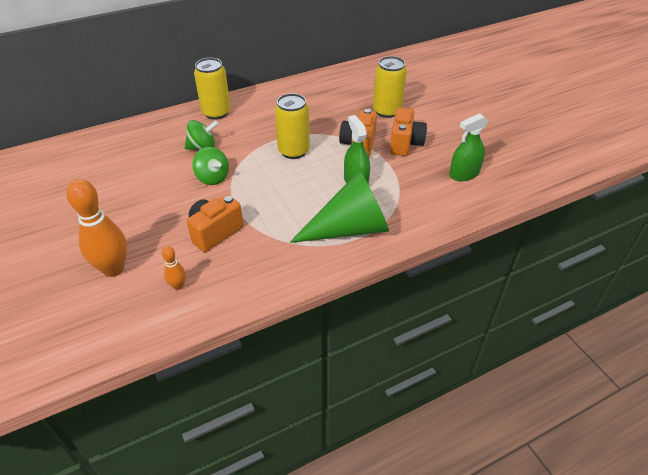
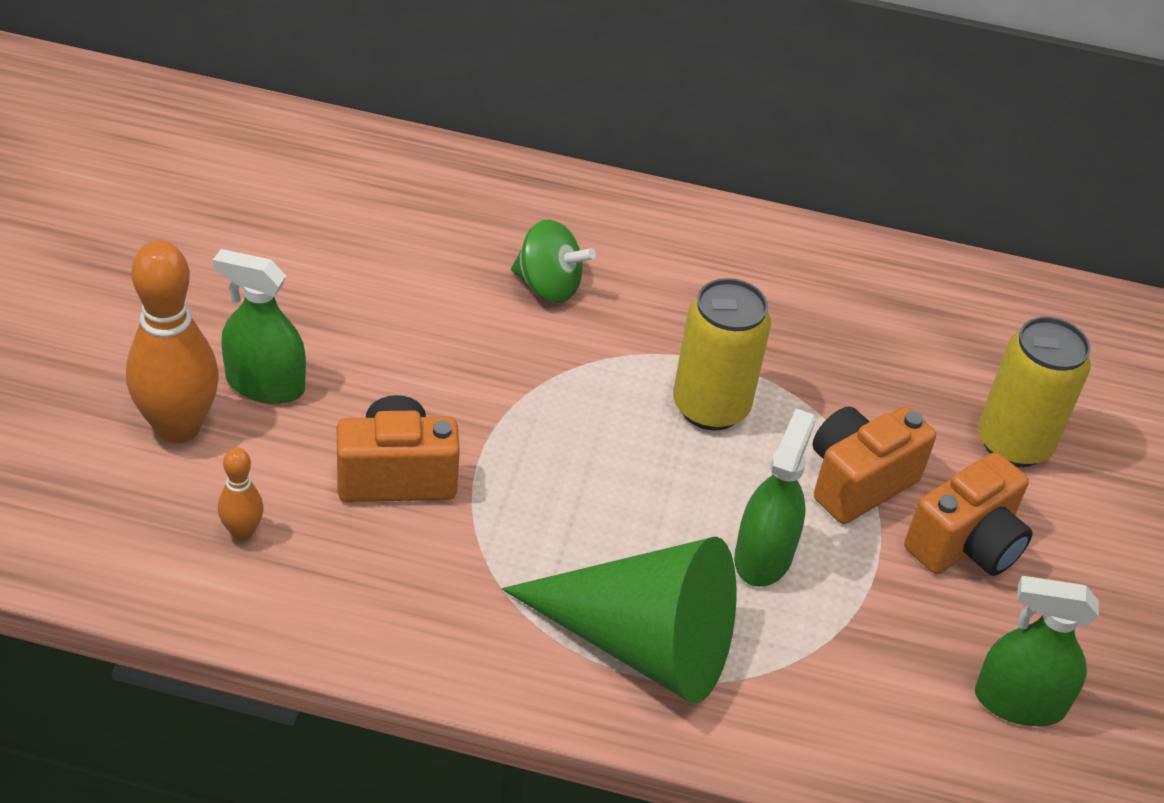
camera: 35 degrees right, 0 degrees up
green spinning top [192,147,229,185] -> none
yellow can [194,58,231,120] -> none
none -> green spray bottle [213,249,306,404]

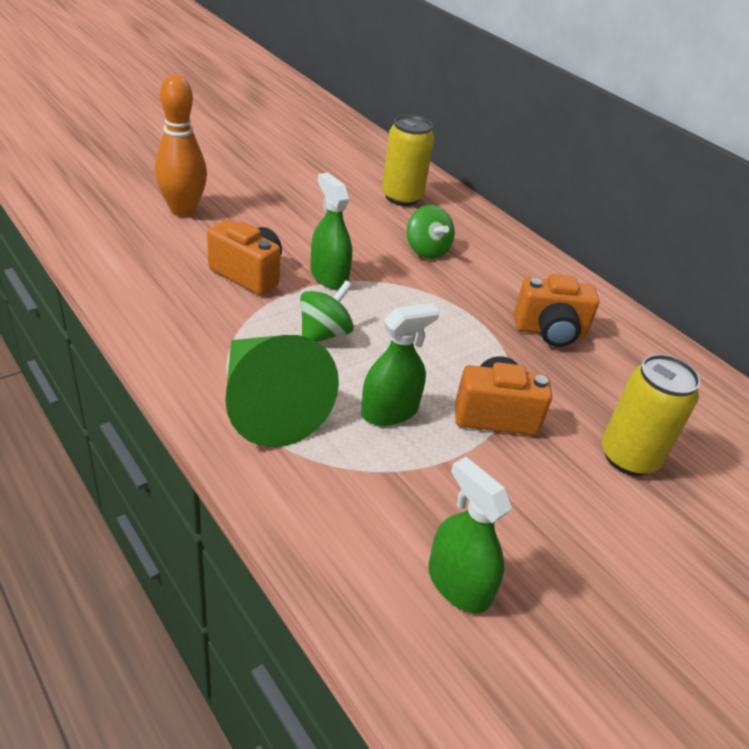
camera: 40 degrees right, 5 degrees down
green spray bottle [213,249,306,404] -> green spray bottle moved to [310,173,352,290]
orange bowling pin [218,447,264,541] -> none
yellow can [673,278,771,431] -> yellow can moved to [382,115,434,206]
orange camera [904,452,1032,576] -> orange camera moved to [514,274,600,347]
none -> green spinning top [300,280,354,342]

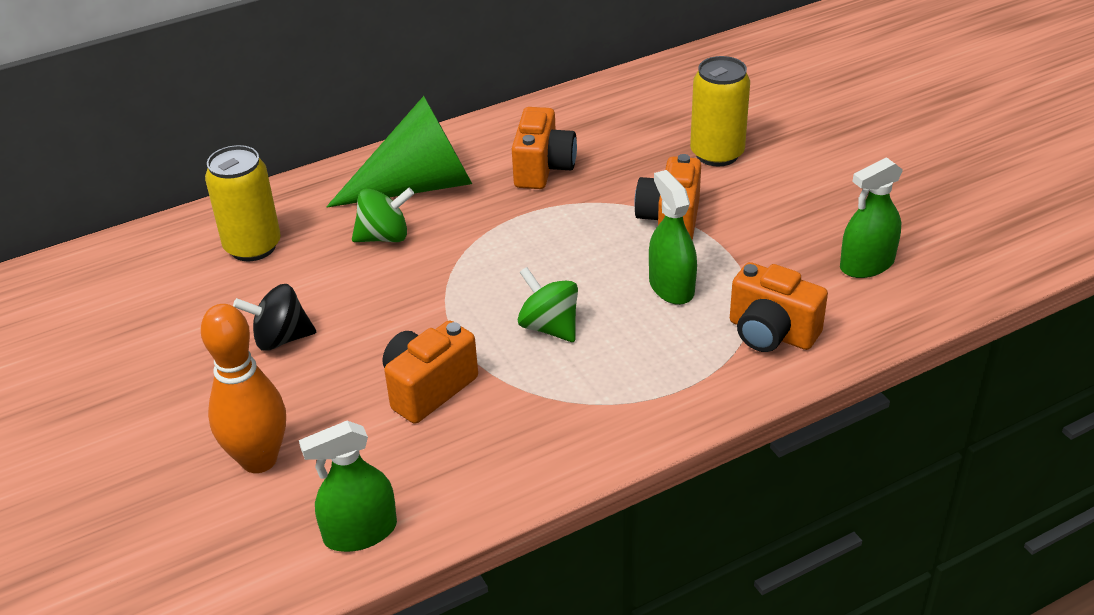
camera: 75 degrees left, 0 degrees up
green cone [225,335,339,447] -> green cone moved to [326,96,472,208]
green spray bottle [310,173,352,290] -> green spray bottle moved to [299,421,397,552]
none -> black spinning top [233,284,316,351]
none -> orange camera [730,262,828,352]

